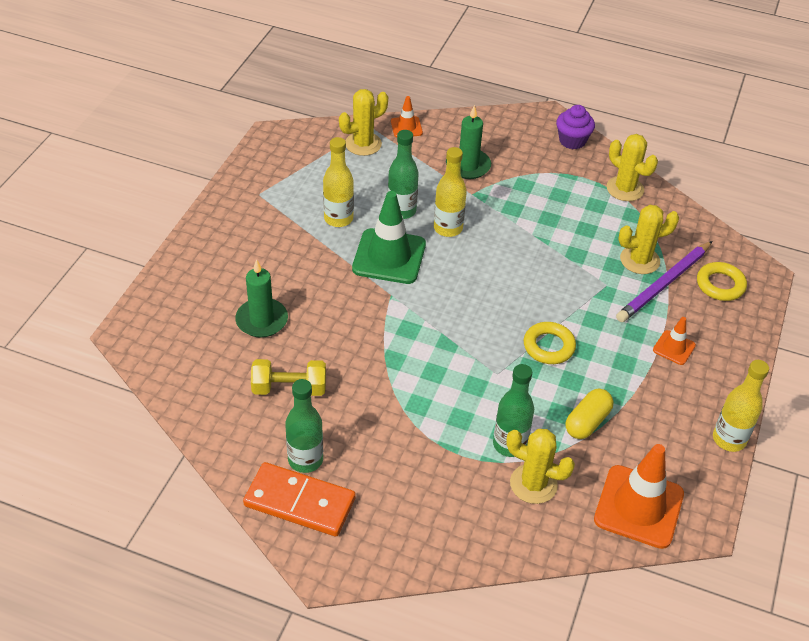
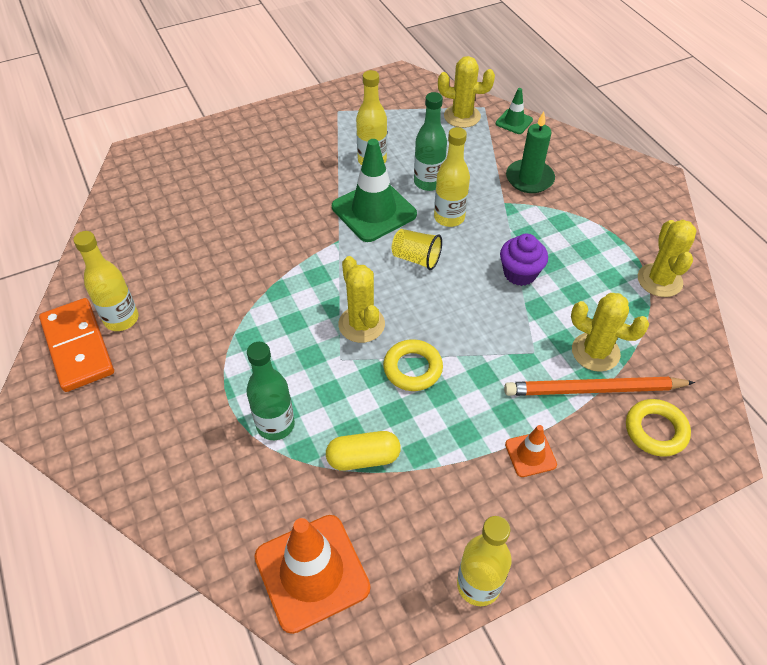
camera: 45 degrees right, 5 degrees up
green candle [235,259,288,338] -> none
yellow dumbbell [251,359,326,396] -> none
green bottle [285,379,323,473] -> yellow bottle [73,231,139,331]
orange traffic cone [391,96,423,137] -> green traffic cone [496,88,533,134]
yellow cactus [506,429,575,504] -> yellow cactus moved to [338,256,385,343]
purple cupcake [556,105,595,149] -> purple cupcake moved to [500,234,548,286]
purple pencil [616,241,712,322] -> orange pencil [504,377,695,396]
none -> yellow cup [392,229,442,270]

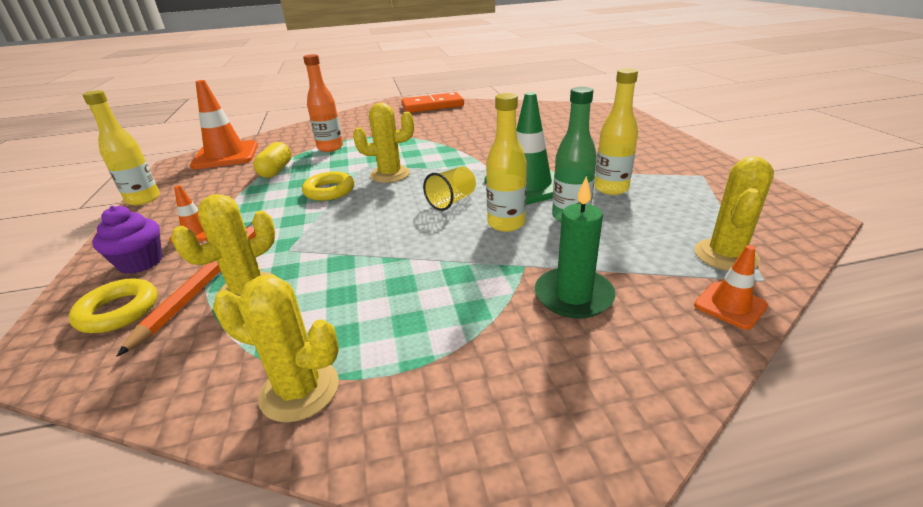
camera: 105 degrees right, 20 degrees down
yellow bottle [73,231,139,331] -> none
green bottle [246,342,295,440] -> orange bottle [303,54,343,152]
green traffic cone [496,88,533,134] -> orange traffic cone [694,245,768,330]
purple cupcake [500,234,548,286] -> purple cupcake moved to [92,206,163,274]

